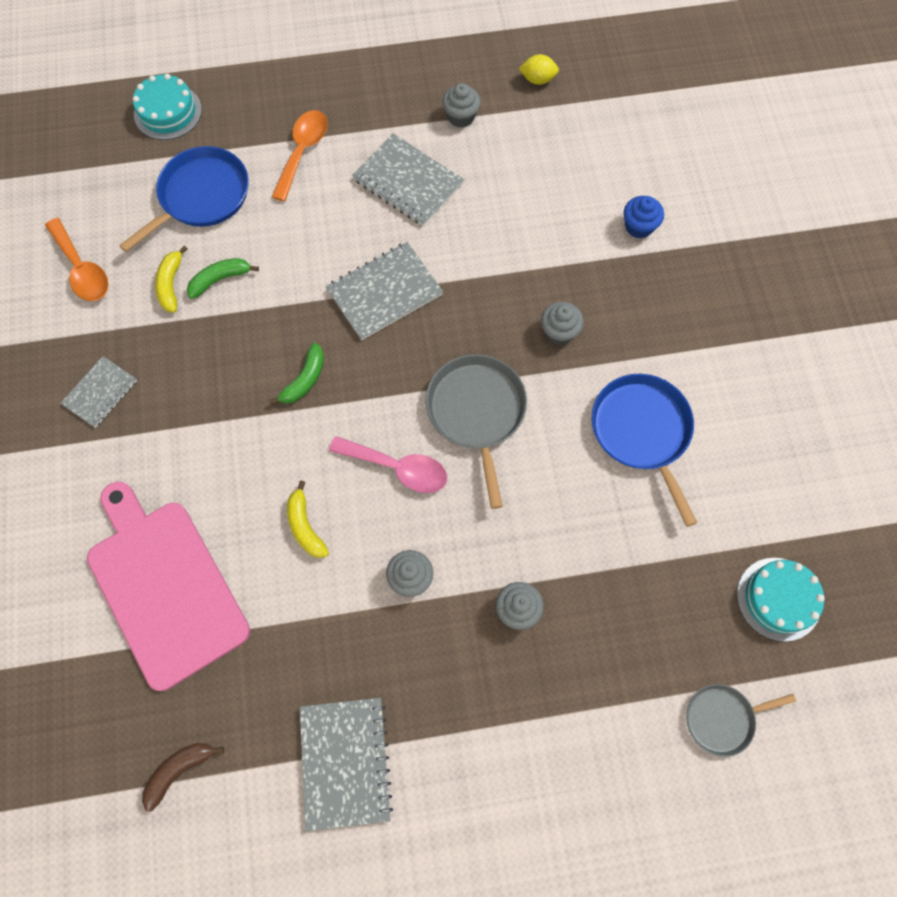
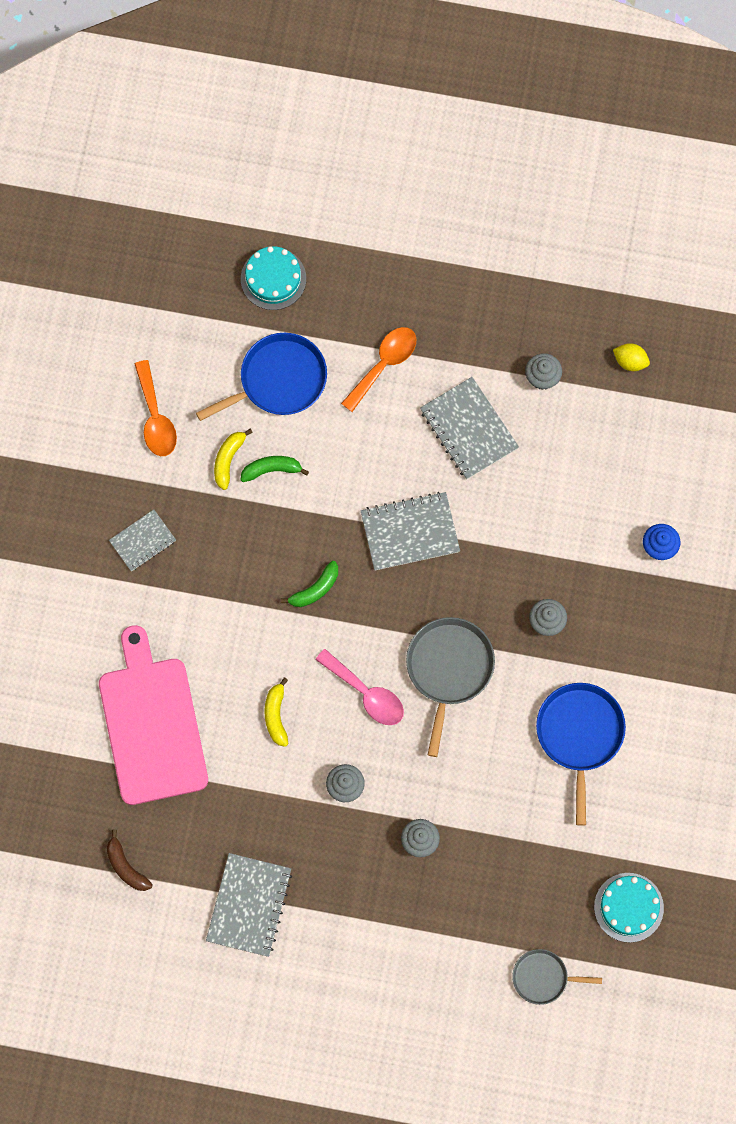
camera: 20 degrees right, 5 degrees up
brown banana [142,743,224,811] -> brown banana turned 105 degrees counterclockwise [107,829,152,891]

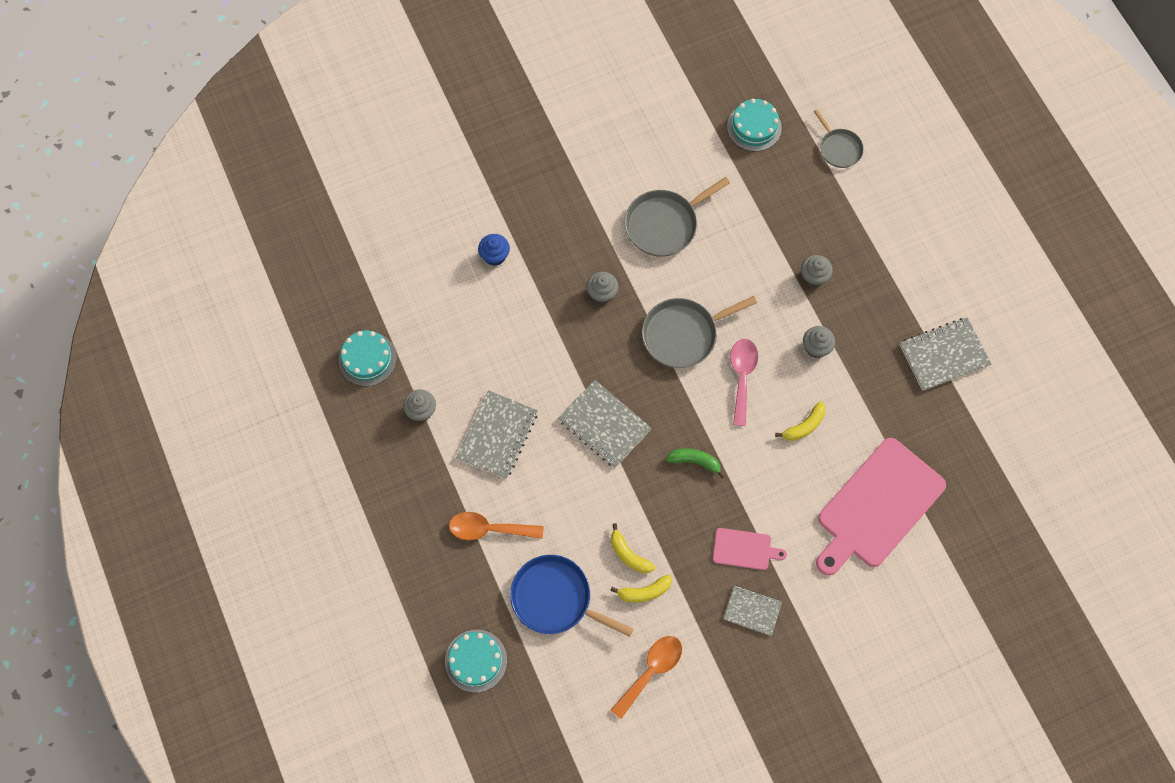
camera: 125 degrees left, 5 degrees down
brown banana [107,829,152,891] -> none
green banana [241,456,309,482] -> yellow banana [611,523,655,573]
blue pan [536,683,626,826] -> grey pan [625,177,730,257]
yellow lemon [613,343,650,371] -> turquoise cake [339,330,397,386]
none -> pink cutting board [713,528,787,570]

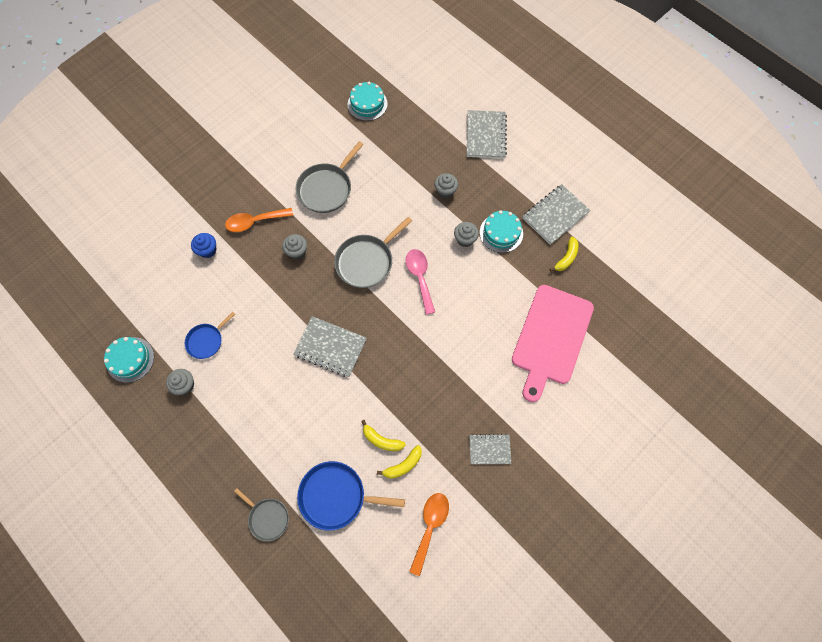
camera: 20 degrees left, 0 degrees up
turquoise cake [445,630,507,693] -> turquoise cake moved to [480,210,523,253]
orange spoon [449,512,544,540] -> orange spoon moved to [225,208,293,232]
grey notebook [456,390,538,479] -> grey notebook moved to [467,110,507,159]
green banana [666,448,725,478] -> none
pink cutting board [713,528,787,570] -> none
yellow banana [775,402,826,441] -> yellow banana moved to [550,237,579,272]
grey pan [813,109,864,168] -> grey pan moved to [234,488,289,541]
none -> blue pan [185,312,235,359]

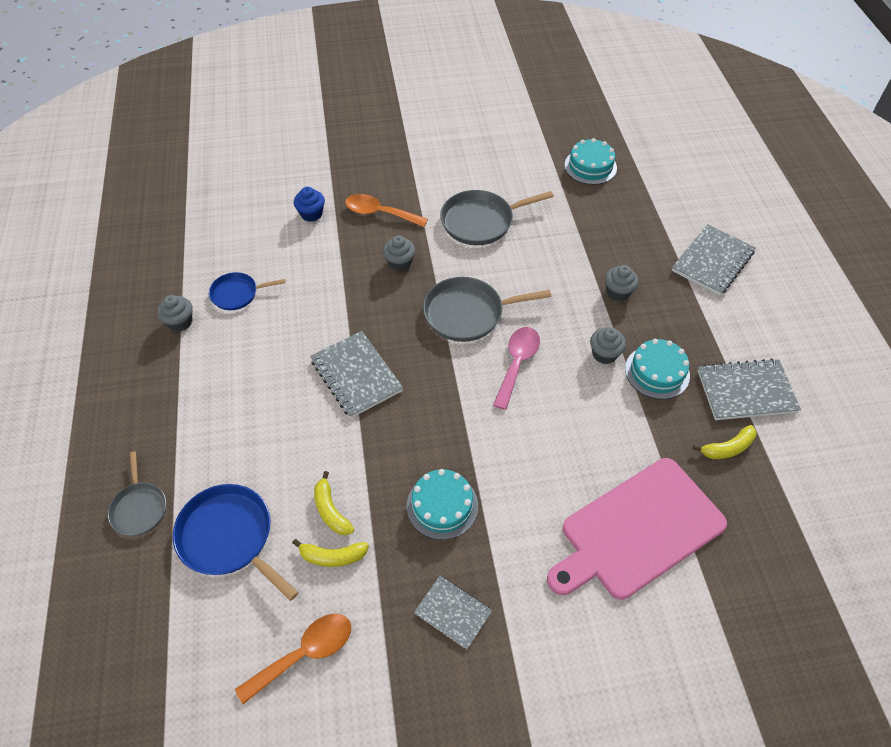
camera: 35 degrees right, 15 degrees down
turquoise cake [104,337,154,383] -> turquoise cake moved to [407,469,478,540]

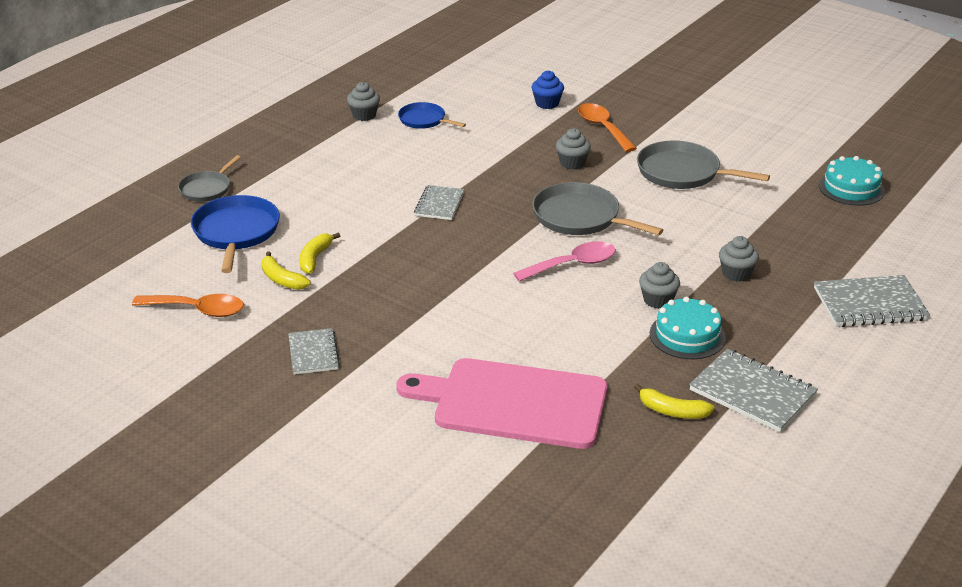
camera: 45 degrees right, 20 degrees down
grey notebook [310,331,403,418] -> grey notebook [414,185,464,220], size x0.63
turquoise cake [407,469,478,540] -> none

